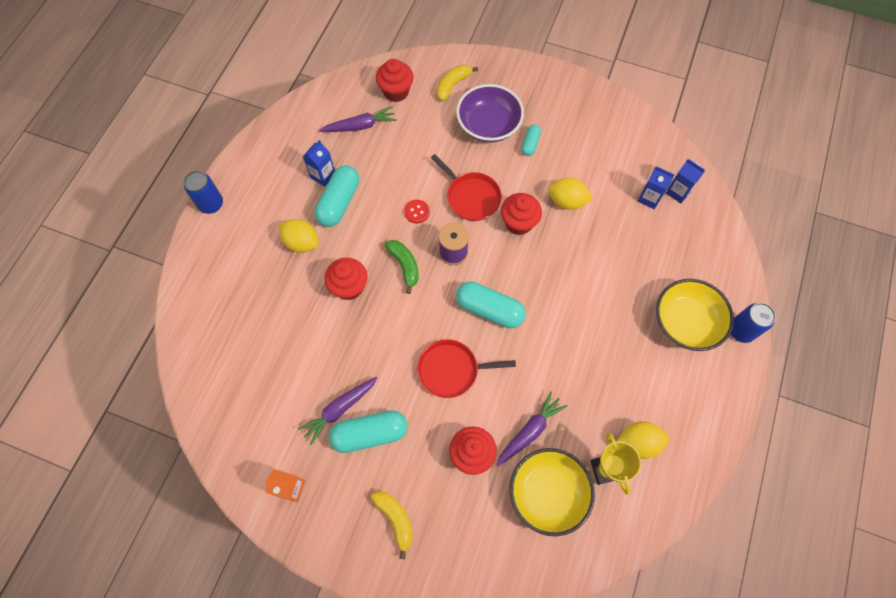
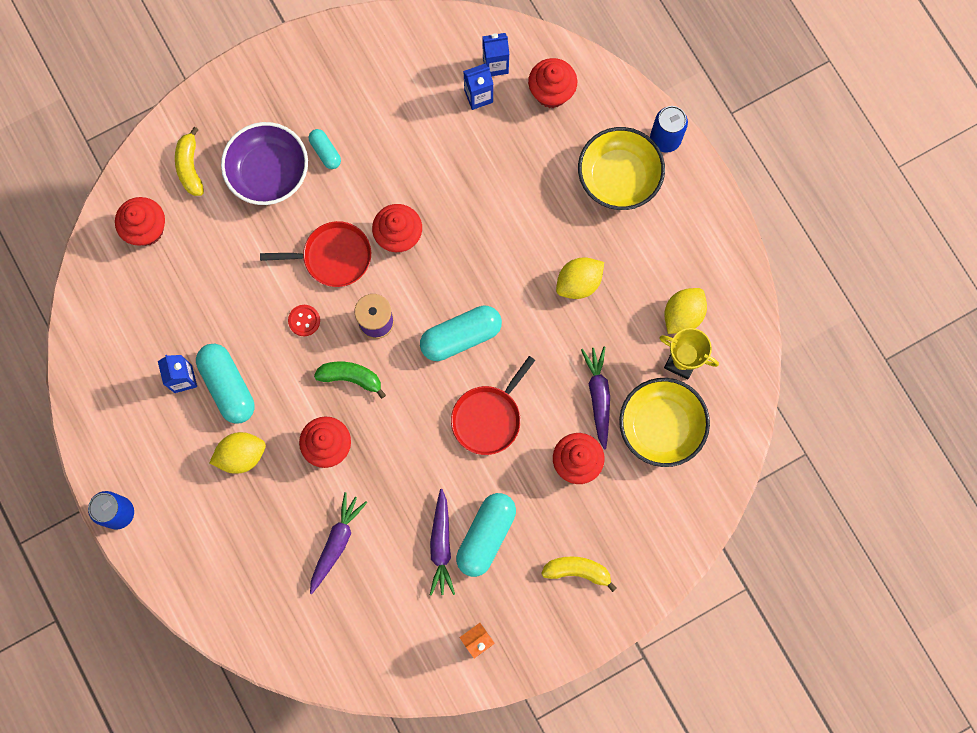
camera: 50 degrees left, 10 degrees up
purple carrot [319,106,397,132] -> purple carrot moved to [310,492,367,594]
yellow lemon [548,178,593,210] -> yellow lemon moved to [556,257,604,299]
none -> red cupcake [528,58,577,108]

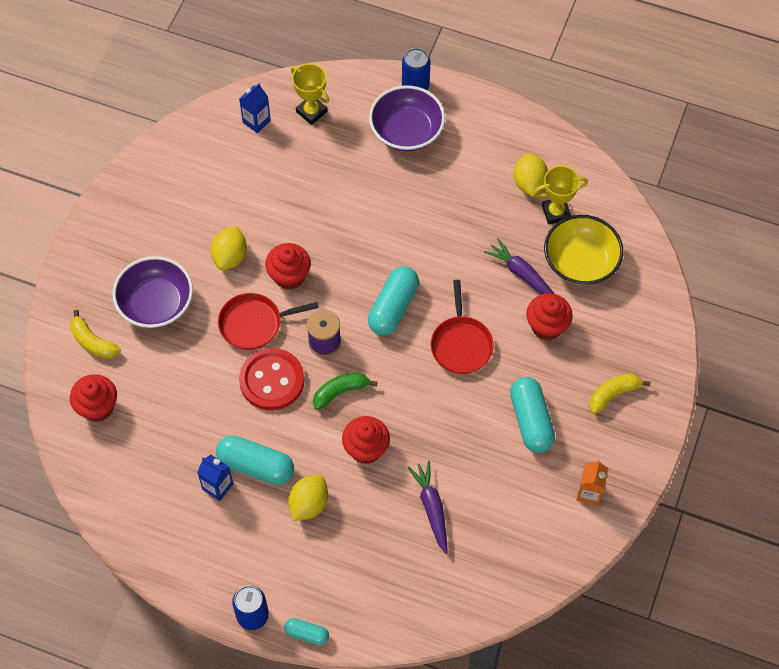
camera: 40 degrees left, 15 degrees down
red pan [260,221,371,287] -> red pan turned 150 degrees counterclockwise [218,293,319,350]
red button [288,305,320,336] -> red button [239,348,304,410], size x2.20
turquoise capsule [309,129,341,169] -> turquoise capsule moved to [284,618,329,645]
purple carrot [430,489,455,596] -> none
blue carton [463,64,493,110] -> none
red cupcake [528,58,577,108] -> yellow trophy [290,64,329,125]
yellow lemon [556,257,604,299] -> yellow lemon moved to [211,226,247,270]
yellow bowl [578,127,665,210] -> purple bowl [369,85,445,151]

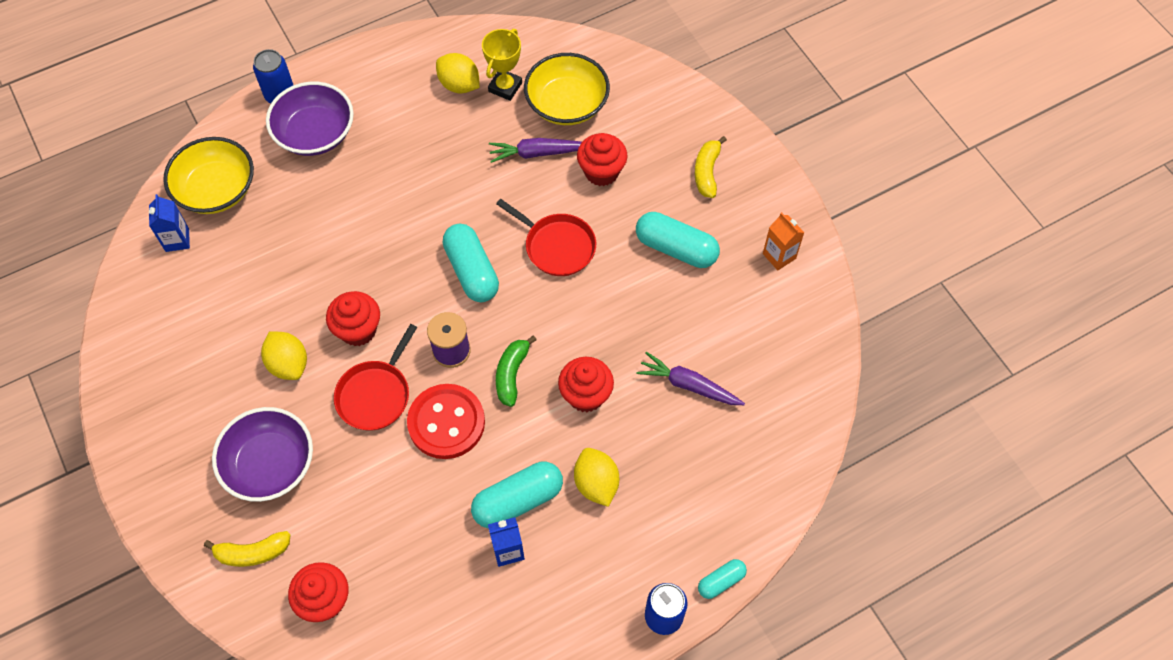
camera: 50 degrees left, 0 degrees up
yellow trophy [290,64,329,125] -> yellow bowl [163,137,254,214]

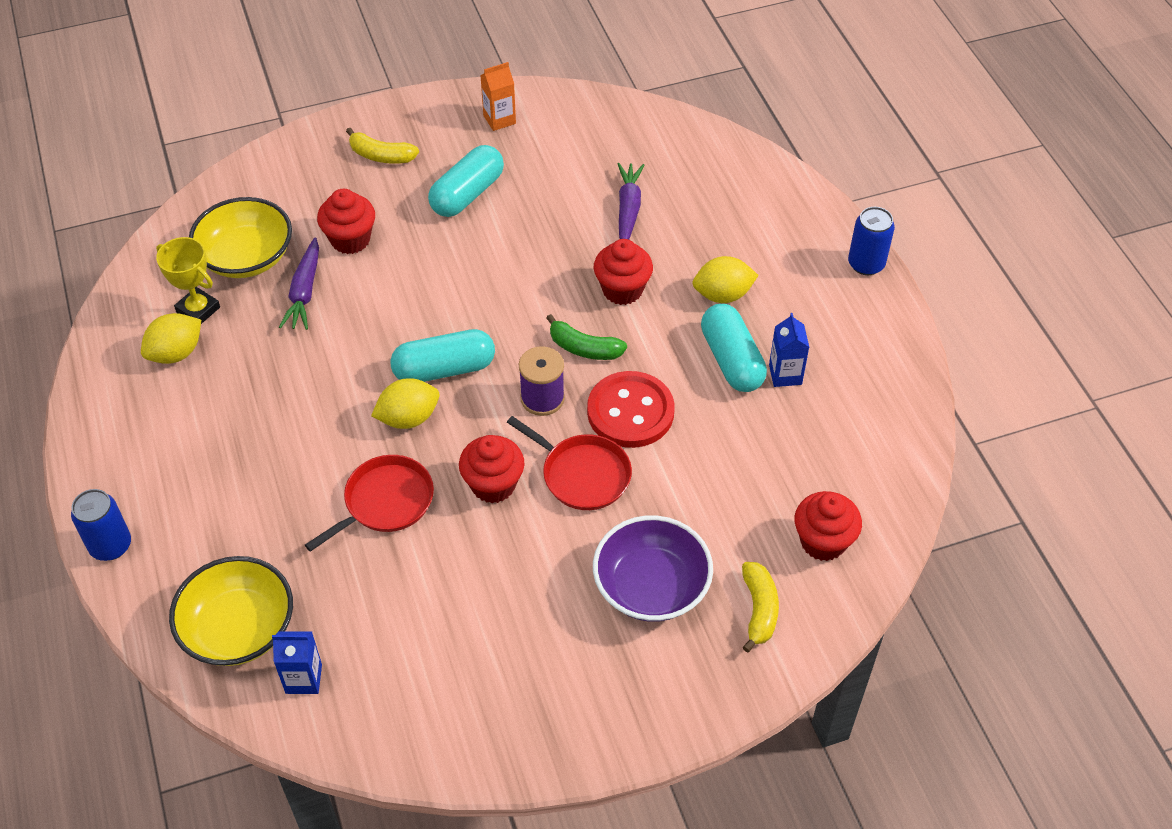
camera: 80 degrees left, 10 degrees down
yellow lemon [261,331,307,380] -> yellow lemon moved to [371,378,439,429]
purple bowl [266,82,354,156] -> none
red pan [496,199,596,276] -> red pan moved to [305,455,434,552]
purple carrot [637,352,745,405] -> purple carrot turned 150 degrees clockwise [618,163,644,240]
turquoise capsule [698,559,747,599] -> none

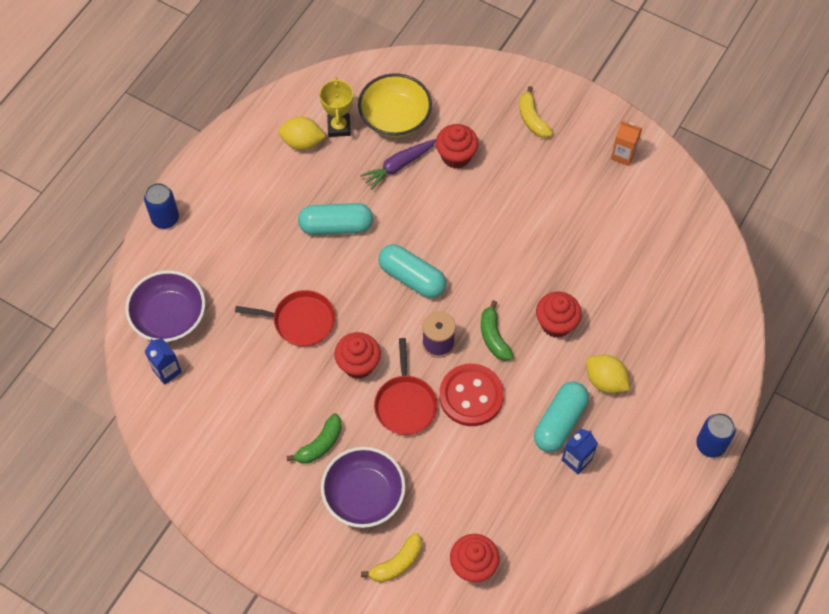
camera: 50 degrees right, 10 degrees up
yellow bowl [169,556,293,666] -> purple bowl [125,270,205,342]
yellow lemon [371,378,439,429] -> none
turquoise capsule [428,145,504,217] -> turquoise capsule moved to [298,203,373,235]
purple carrot [618,163,644,240] -> none
none -> green banana [286,413,342,464]

